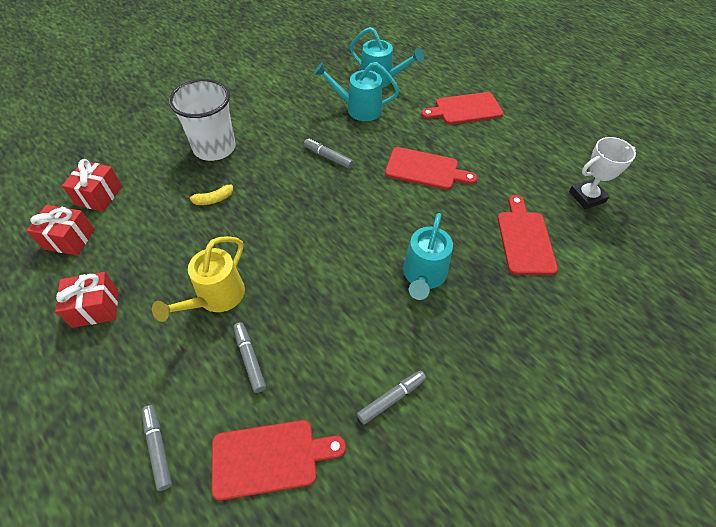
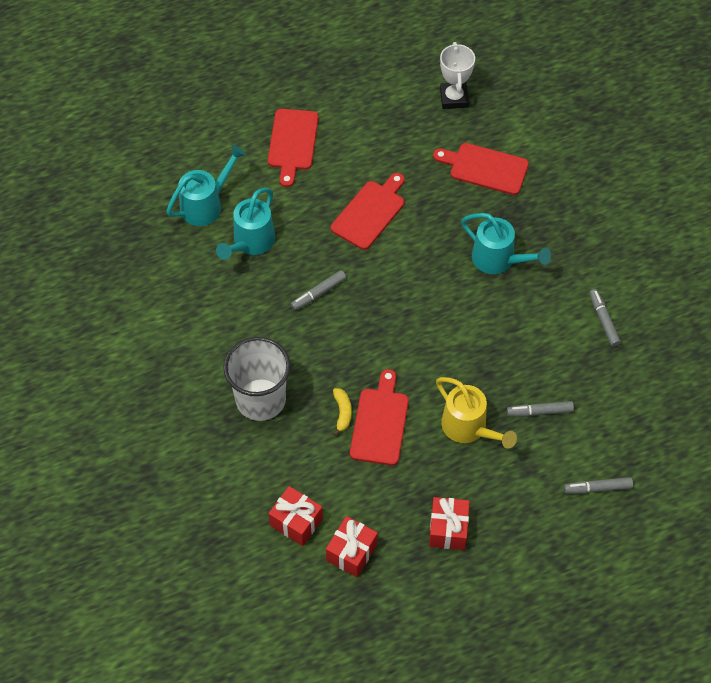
camera: 70 degrees left, 5 degrees up
red cutting board [212,420,346,500] -> red cutting board moved to [350,369,409,465]

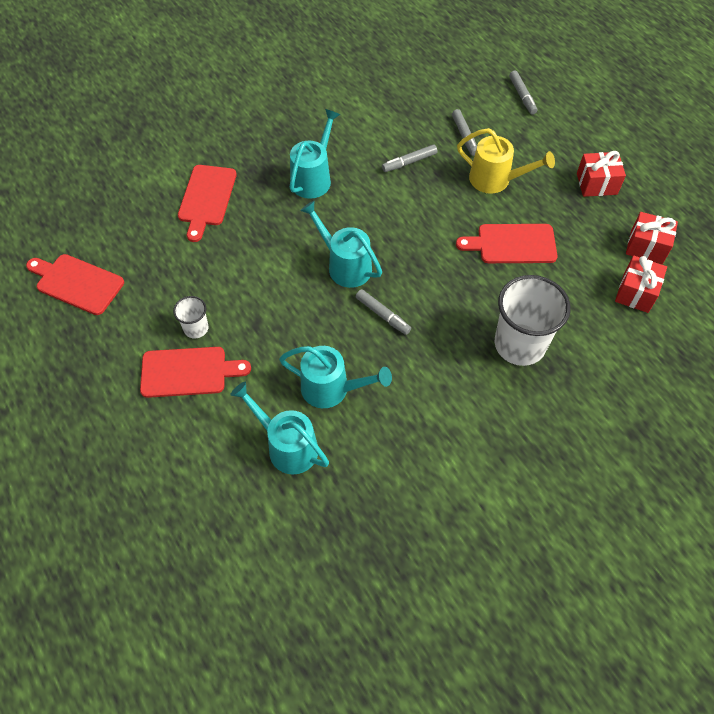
camera: 100 degrees left, 0 degrees up
red cutting board [331,173,405,250] -> red cutting board moved to [26,254,124,315]
yellow banana [333,388,352,436] -> none
yellow watering can [436,377,517,449] -> yellow watering can turned 75 degrees clockwise [457,128,555,194]
white trophy [440,42,475,109] -> none
grey marker [589,289,621,347] -> grey marker moved to [382,144,437,172]
none -> white cup [173,296,209,338]
none -> turquoise watering can [300,201,382,288]

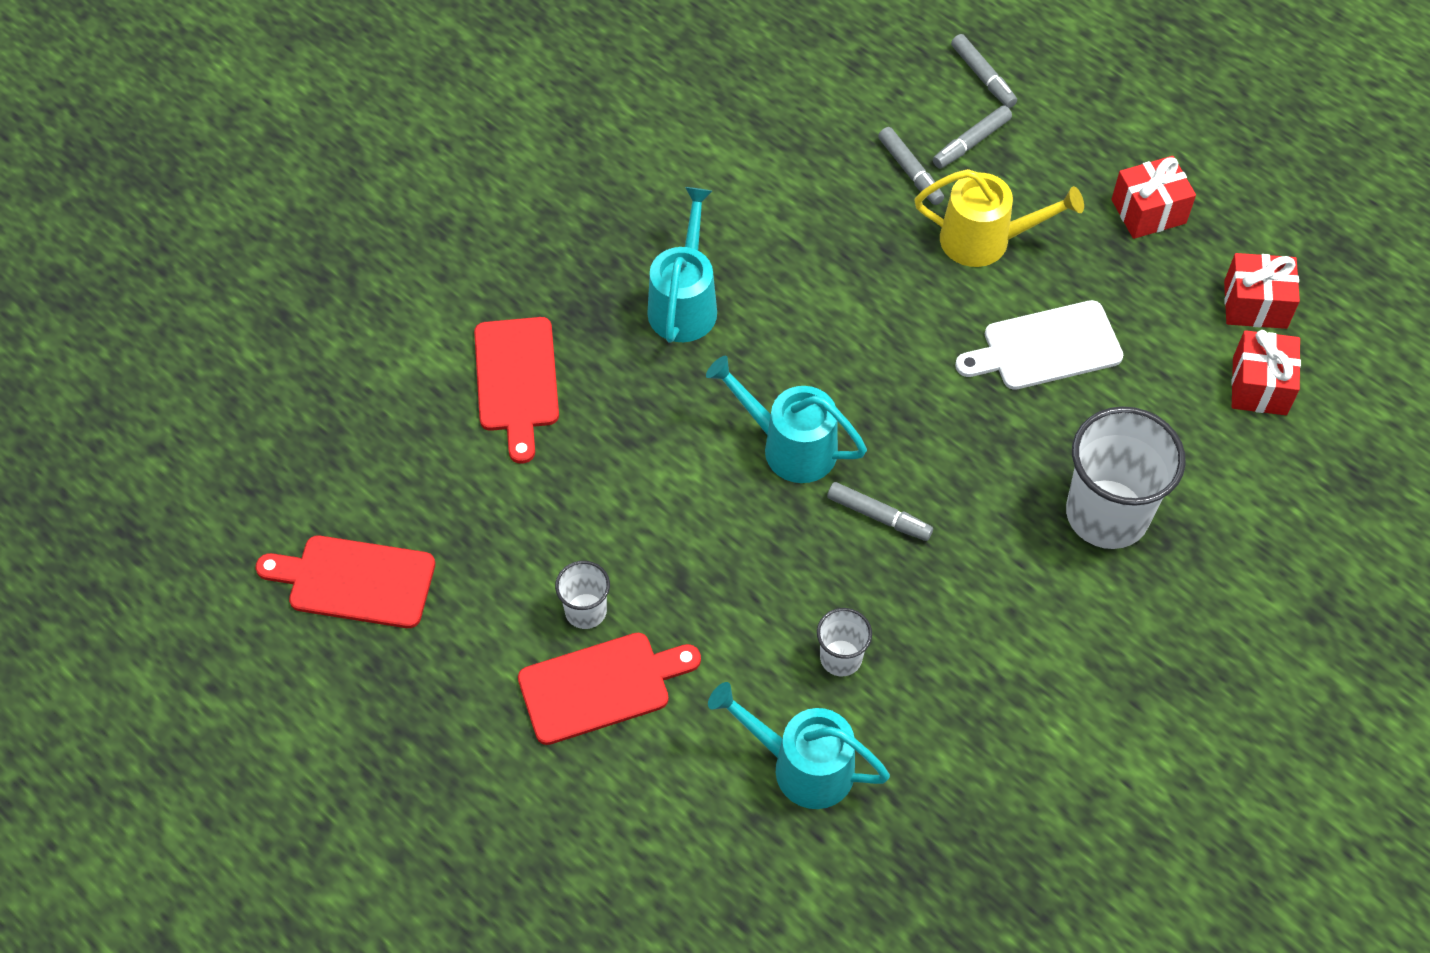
camera: 15 degrees left, 0 degrees up
turquoise watering can [279,346,392,408] -> white cup [817,608,872,676]
grey marker [382,144,437,172] -> grey marker moved to [933,105,1012,169]
red cutting board [456,224,557,263] -> white cutting board [955,300,1123,390]

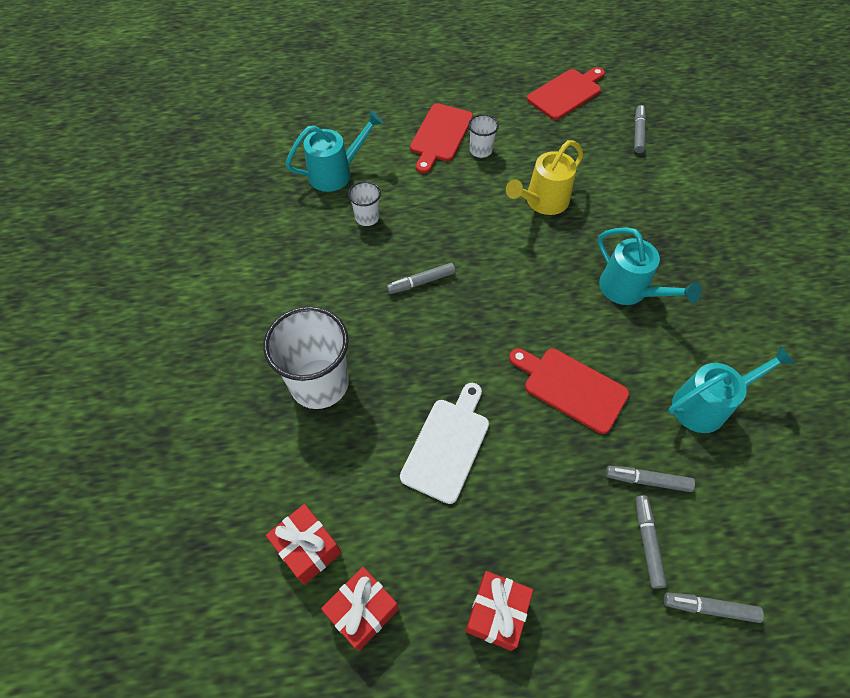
camera: 130 degrees right, 0 degrees up
red cutting board [474,317,559,464] -> red cutting board moved to [509,348,629,434]
turquoise watering can [706,356,867,483] -> turquoise watering can moved to [668,346,795,433]
yellow watering can [915,169,1084,267] -> yellow watering can moved to [506,140,584,215]
none -> grey marker [634,105,646,153]

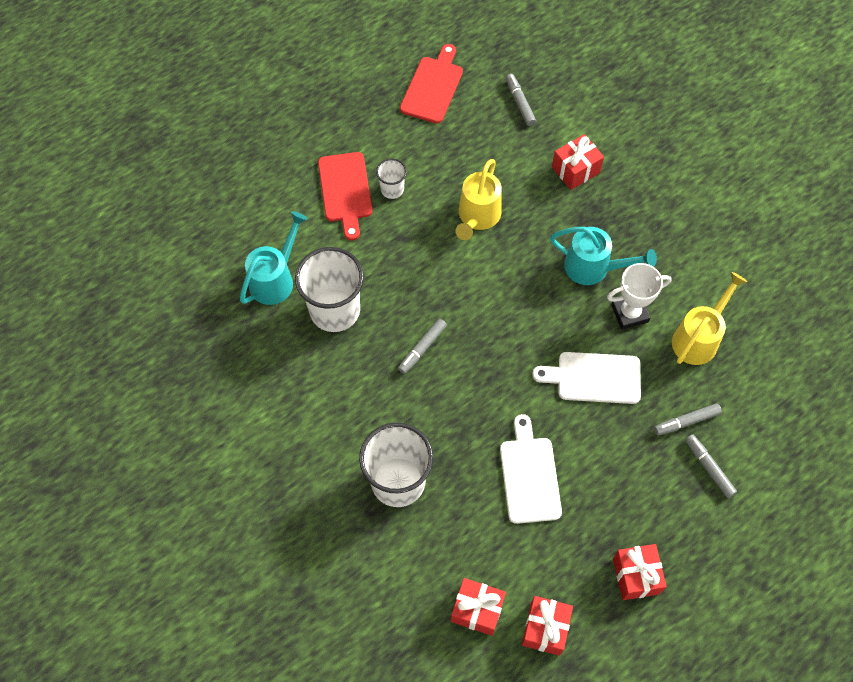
camera: 30 degrees left, 5 degrees up
white cup [348,181,381,226] -> white cup [295,247,364,332], size x2.06
red cutting board [509,348,629,434] -> white cutting board [532,352,641,404]
grey marker [664,592,764,623] -> none
turquoise watering can [668,346,795,433] -> yellow watering can [672,272,748,365]
none -> red gift [552,134,604,190]
none -> white trophy [607,263,672,330]

